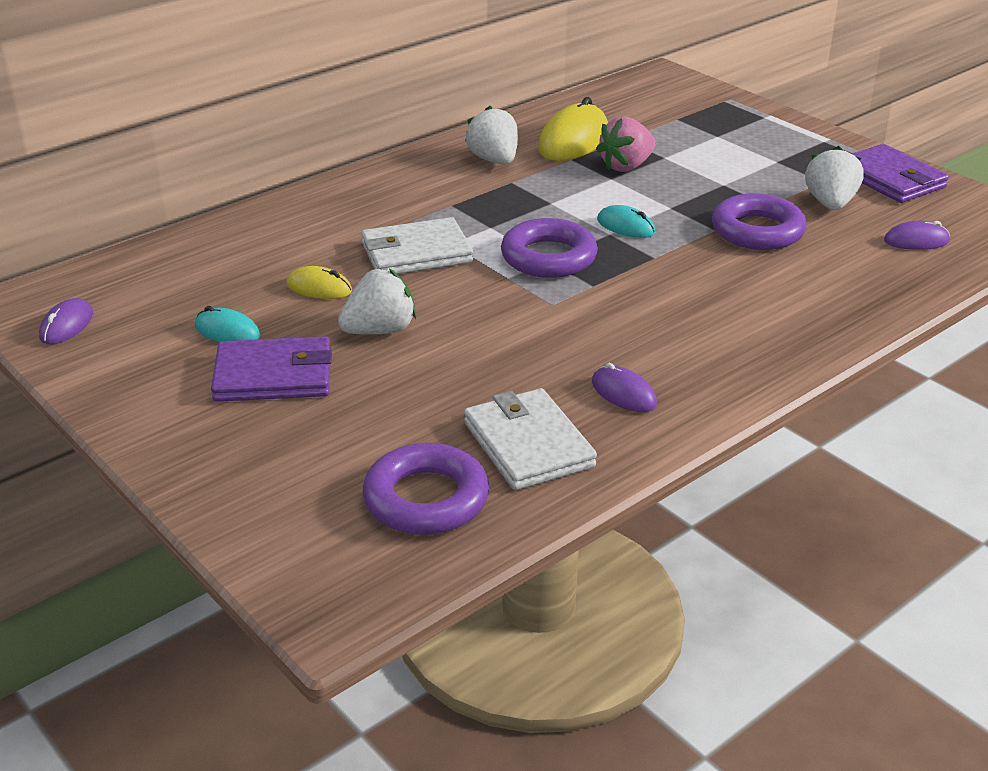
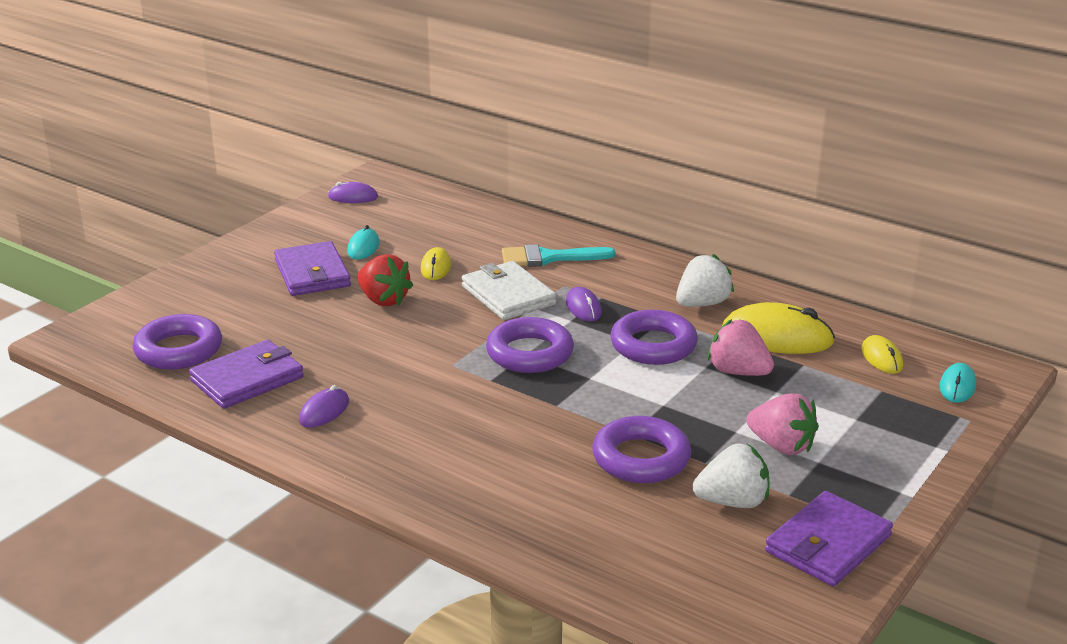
camera: 75 degrees right, 5 degrees down
white strawberry [338,269,417,335] -> red strawberry [357,254,413,307]
white wallet [464,388,597,490] -> purple wallet [189,340,304,409]
turquoise mouse [597,205,655,238] -> turquoise mouse moved to [940,363,976,403]
purple mouse [884,221,950,250] -> purple mouse moved to [566,287,602,321]
none -> turquoise brush [502,244,615,267]
none -> purple ring [610,310,698,365]
none -> pink strawberry [746,393,818,455]
none -> yellow mouse [861,335,903,374]

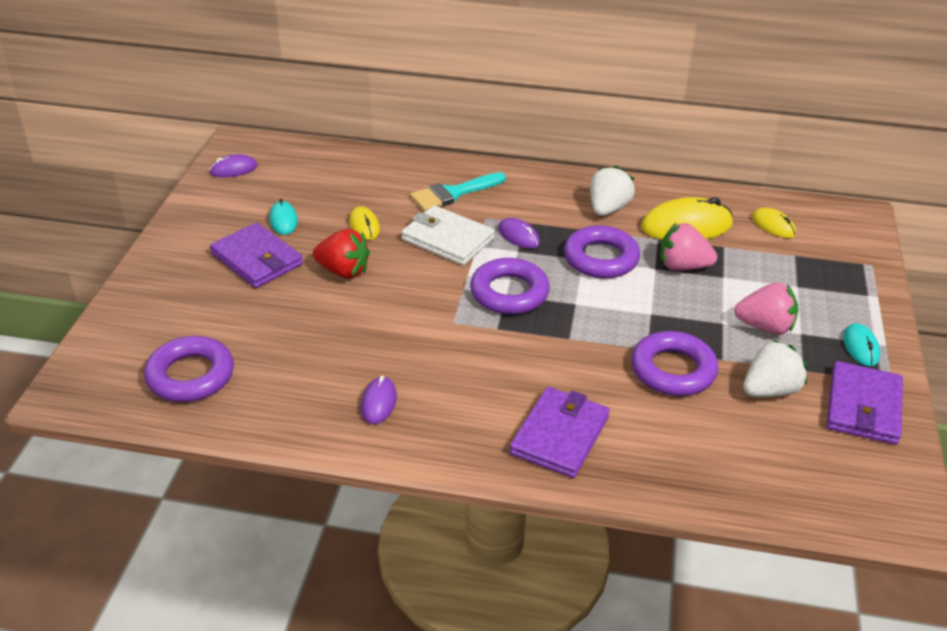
camera: 25 degrees left, 10 degrees up
purple wallet [189,340,304,409] -> purple wallet moved to [510,387,610,478]
turquoise mouse [940,363,976,403] -> turquoise mouse moved to [843,323,880,366]

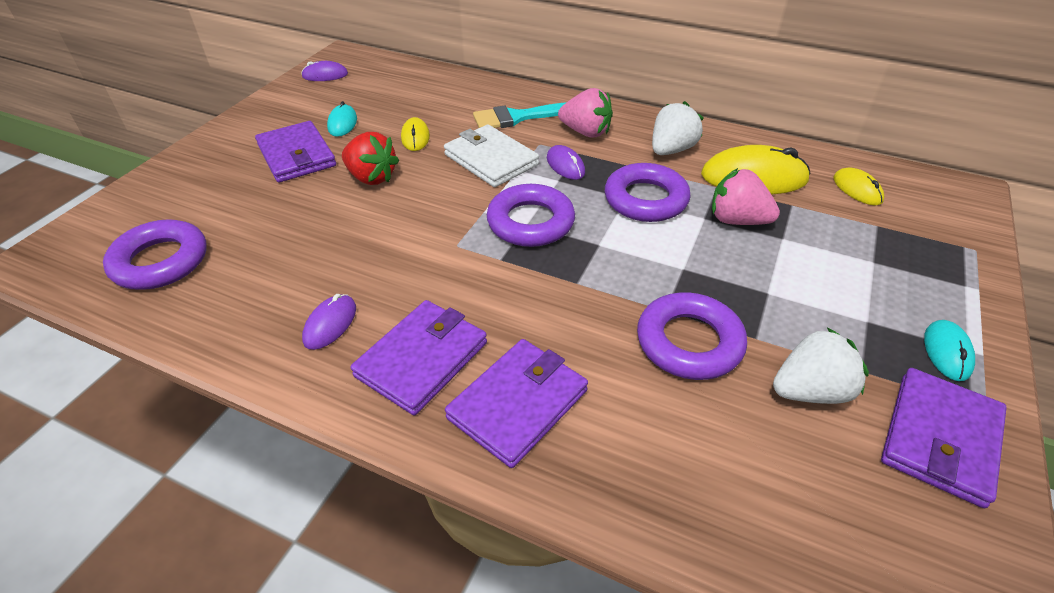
camera: 15 degrees right, 5 degrees up
pink strawberry [734,283,798,335] -> pink strawberry moved to [558,88,613,137]
none -> purple wallet [350,300,487,415]

